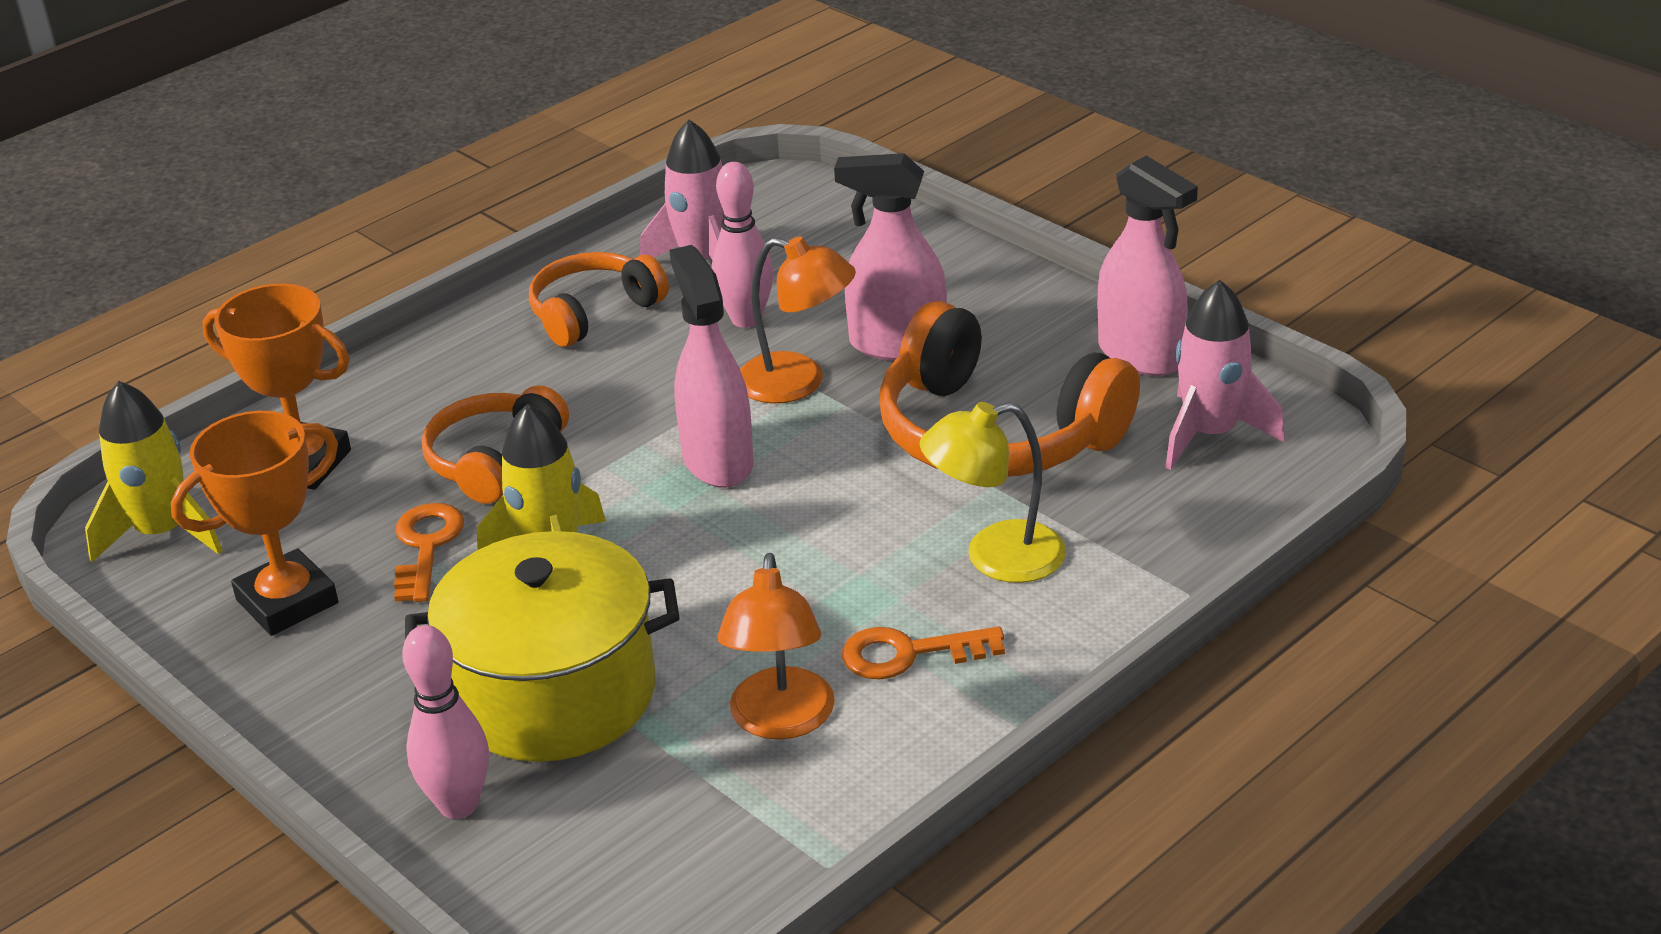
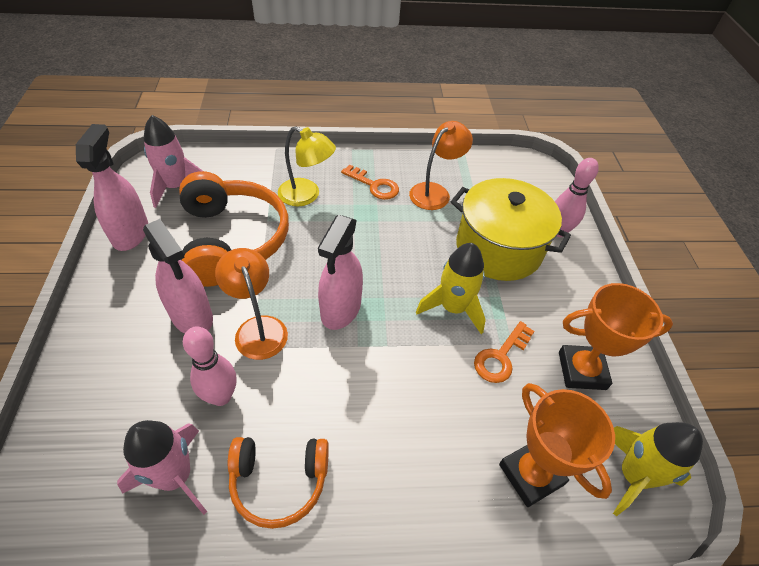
camera: 145 degrees left, 15 degrees up
orange headphones [422,385,569,504] -> none

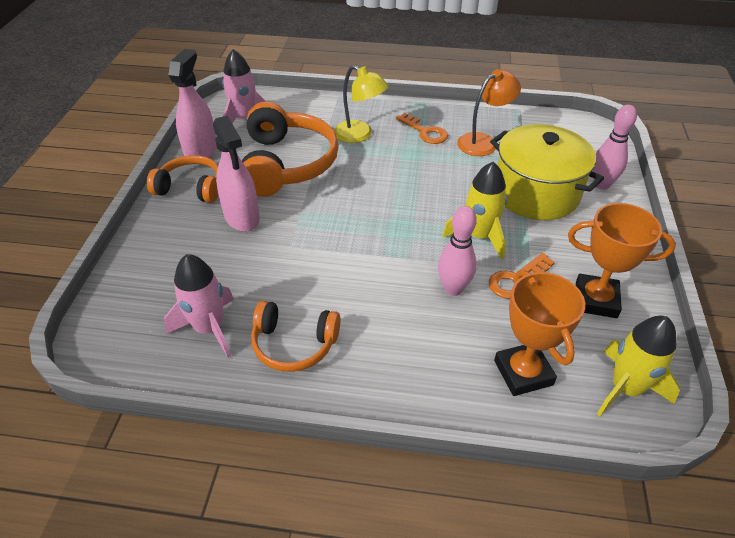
camera: 15 degrees right, 5 degrees down
pink bowling pin [183,327,236,406] -> pink bowling pin moved to [438,206,477,296]
orange lamp [215,248,288,360] -> none
pink spray bottle [318,215,363,330] -> none
none -> orange headphones [147,155,218,203]

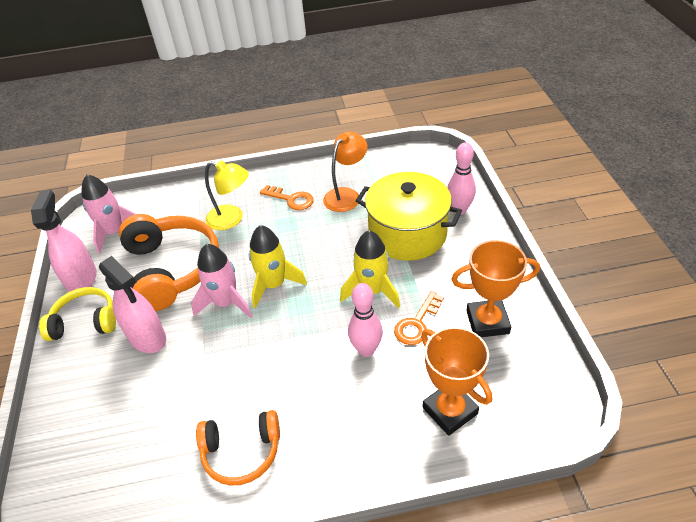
camera: 15 degrees left, 0 degrees up
orange headphones [147,155,218,203] -> yellow headphones [39,287,116,341]
pink rocket [164,254,234,358] -> pink rocket moved to [191,244,252,318]
yellow rocket [597,316,680,416] -> yellow rocket moved to [249,225,307,309]

